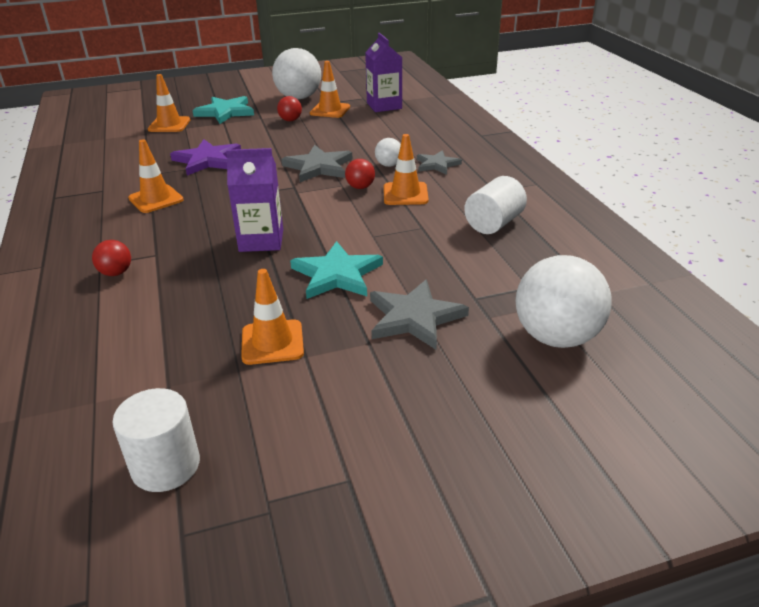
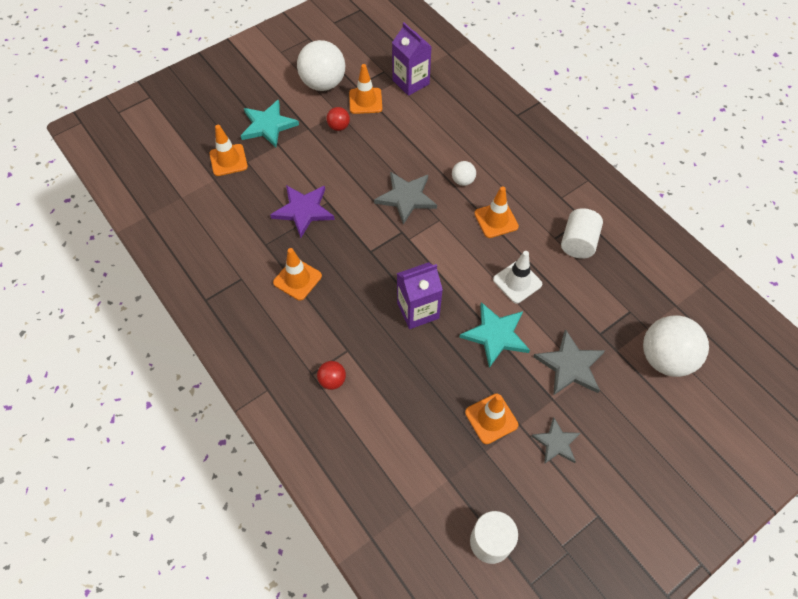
camera: 20 degrees left, 25 degrees up
red ball [345,159,375,189] -> none
grey star [417,150,462,175] -> grey star moved to [531,417,580,464]
none -> white traffic cone [493,251,542,303]

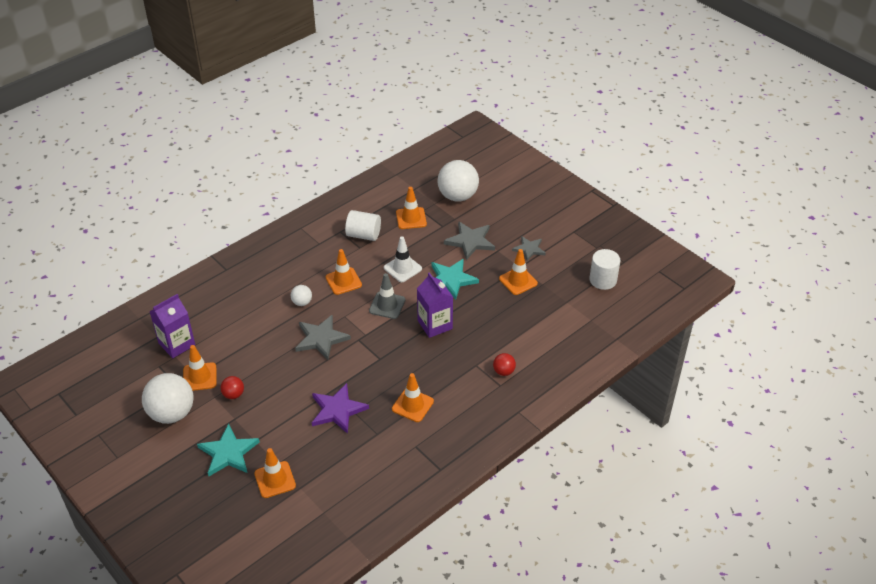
camera: 95 degrees left, 15 degrees down
none -> grey traffic cone [369,273,405,319]
none -> orange traffic cone [396,187,427,229]

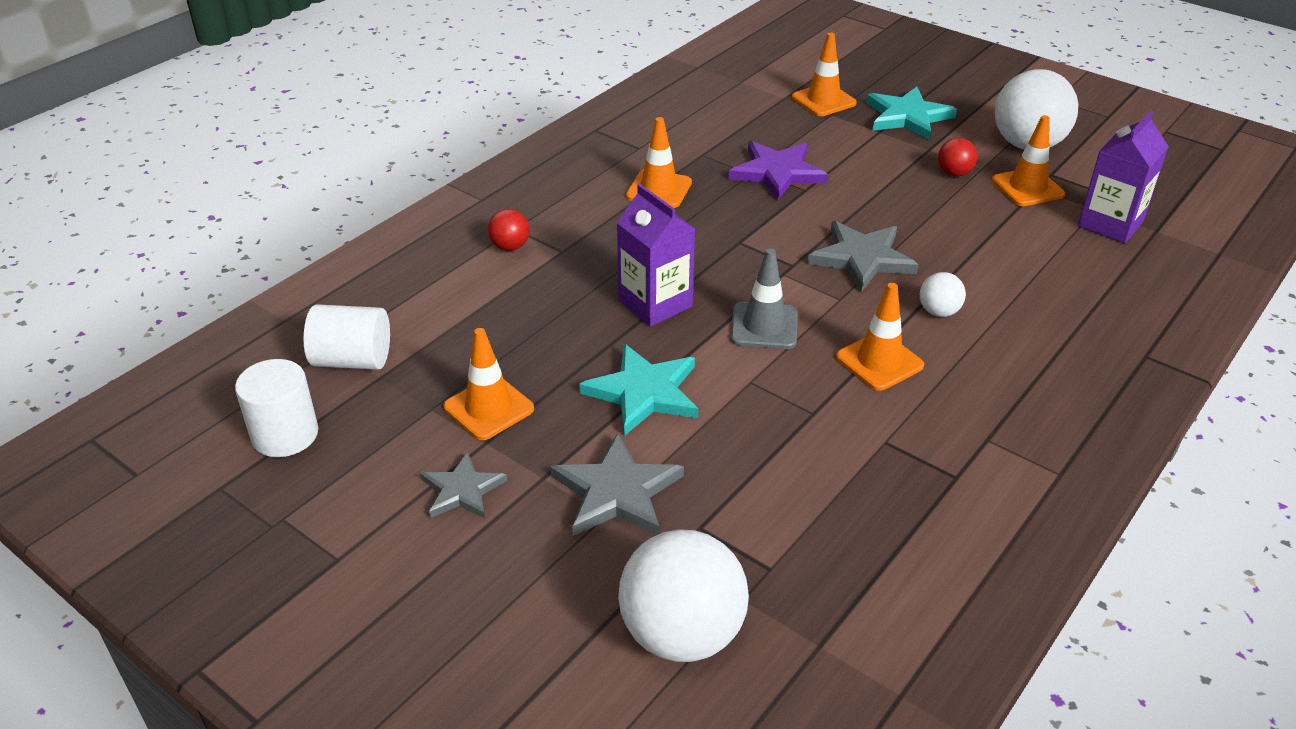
camera: 170 degrees right, 5 degrees down
white cylinder [345,210,381,241] -> white cylinder moved to [303,304,390,370]
white traffic cone [384,236,422,282] -> none
orange traffic cone [396,187,427,229] -> none

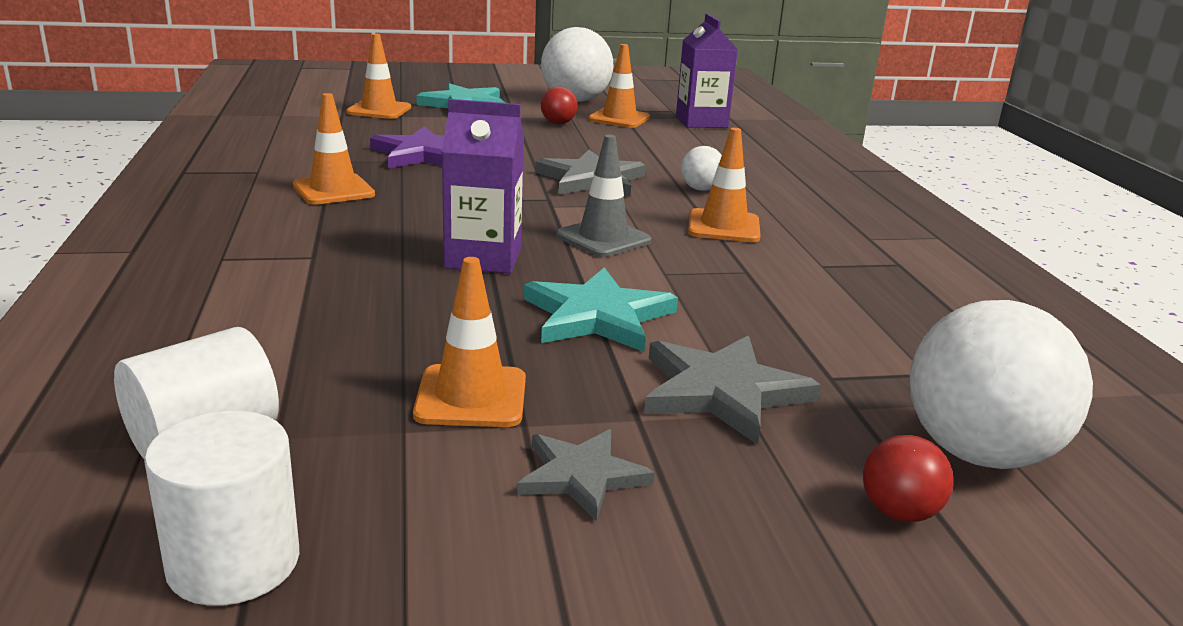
camera: 50 degrees left, 15 degrees down
red ball [488,209,530,251] -> red ball moved to [863,435,954,522]

